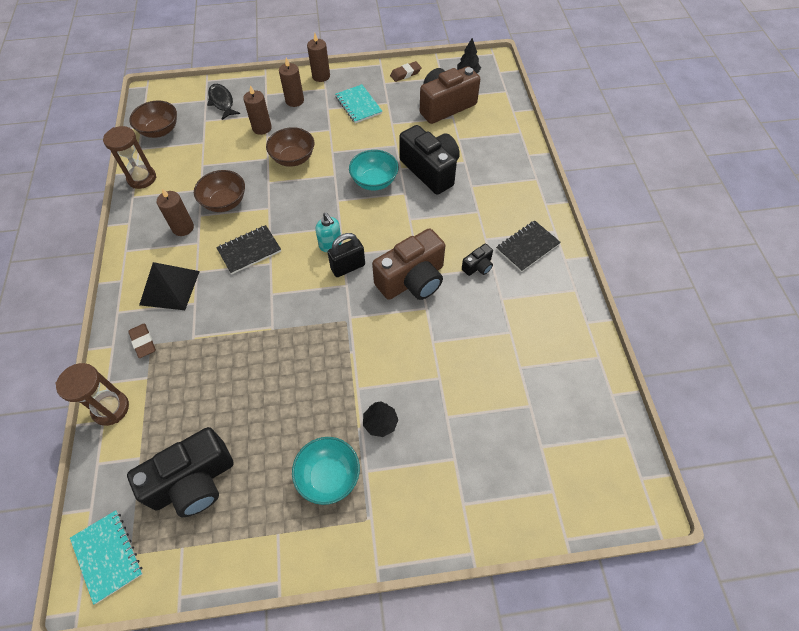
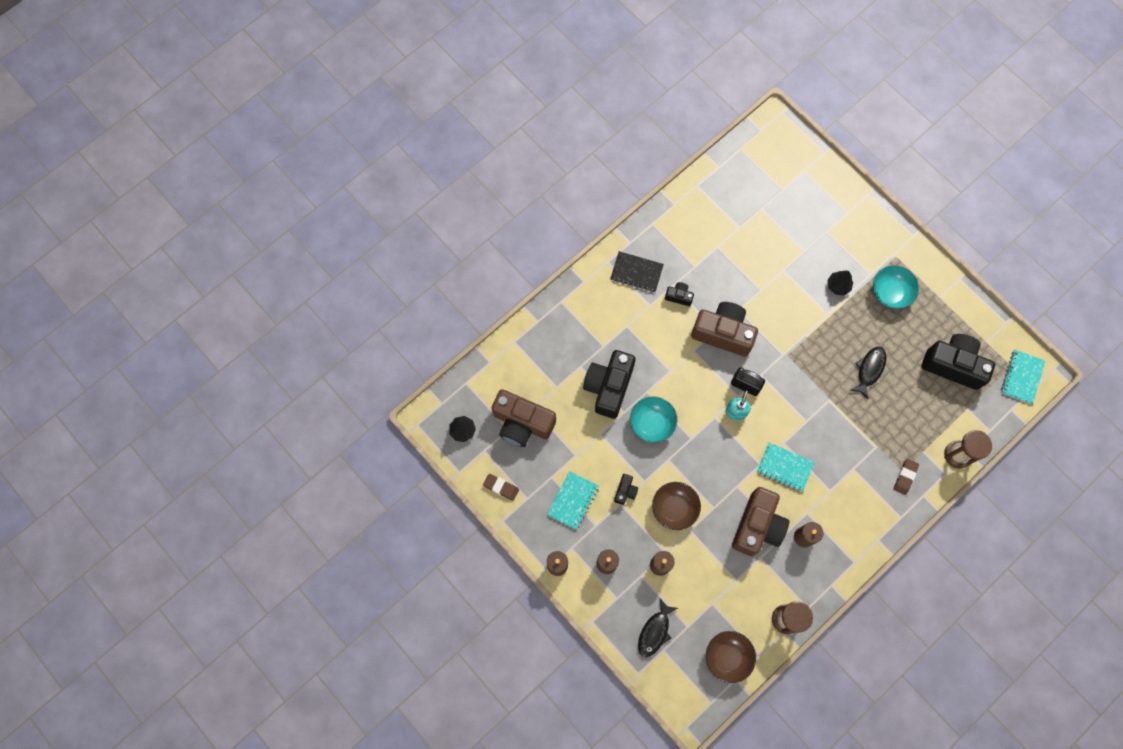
camera: 125 degrees left, 15 degrees up
black pyramid [139,262,200,310] -> none
brown bowl [194,170,245,212] -> brown camera [732,487,789,556]
black notebook [216,225,281,274] -> turquoise notebook [757,443,815,492]
none -> black camera [614,474,638,505]
none -> black fish [850,346,886,399]

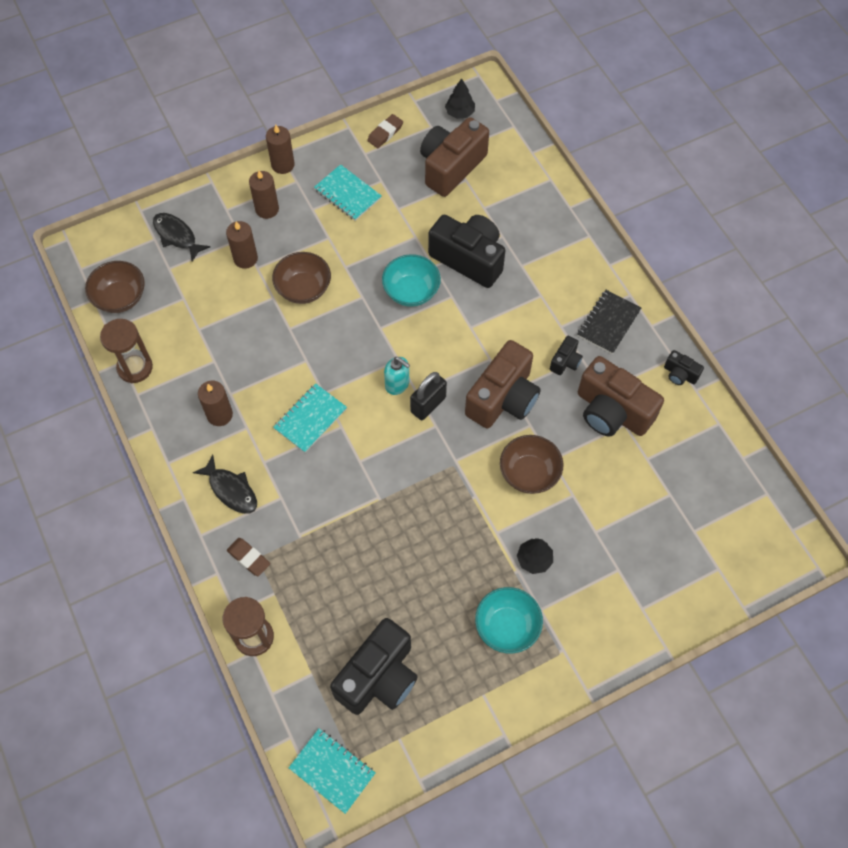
camera: 105 degrees right, 10 degrees down
black camera [614,474,638,505] -> black camera moved to [664,350,704,385]
brown camera [732,487,789,556] -> brown camera moved to [578,356,664,436]
black fish [850,346,886,399] -> black fish moved to [193,455,257,514]
none -> brown bowl [500,435,563,494]

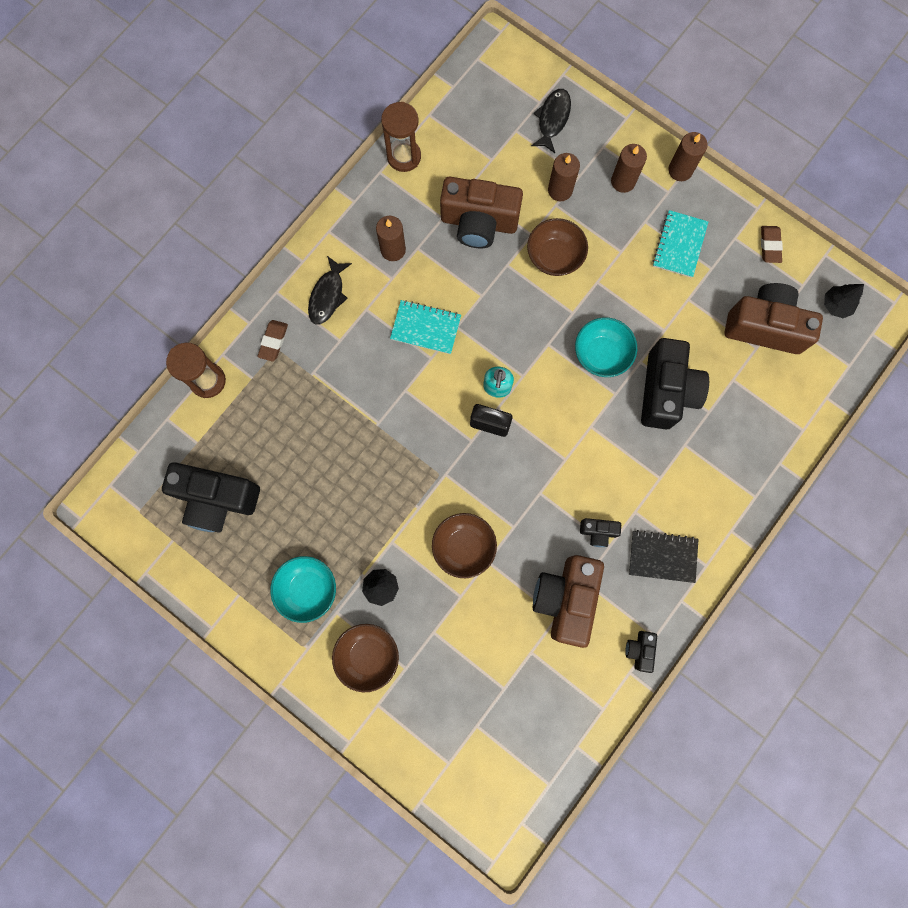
camera: 65 degrees right, 15 degrees up
brown bowl [85,261,145,313] -> brown bowl moved to [332,624,399,692]
turquoise notebook [289,728,375,814] -> none
brown eraser [367,114,403,148] -> brown eraser turned 75 degrees clockwise [761,226,783,263]
brown camera [465,340,541,429] -> brown camera moved to [440,177,523,248]

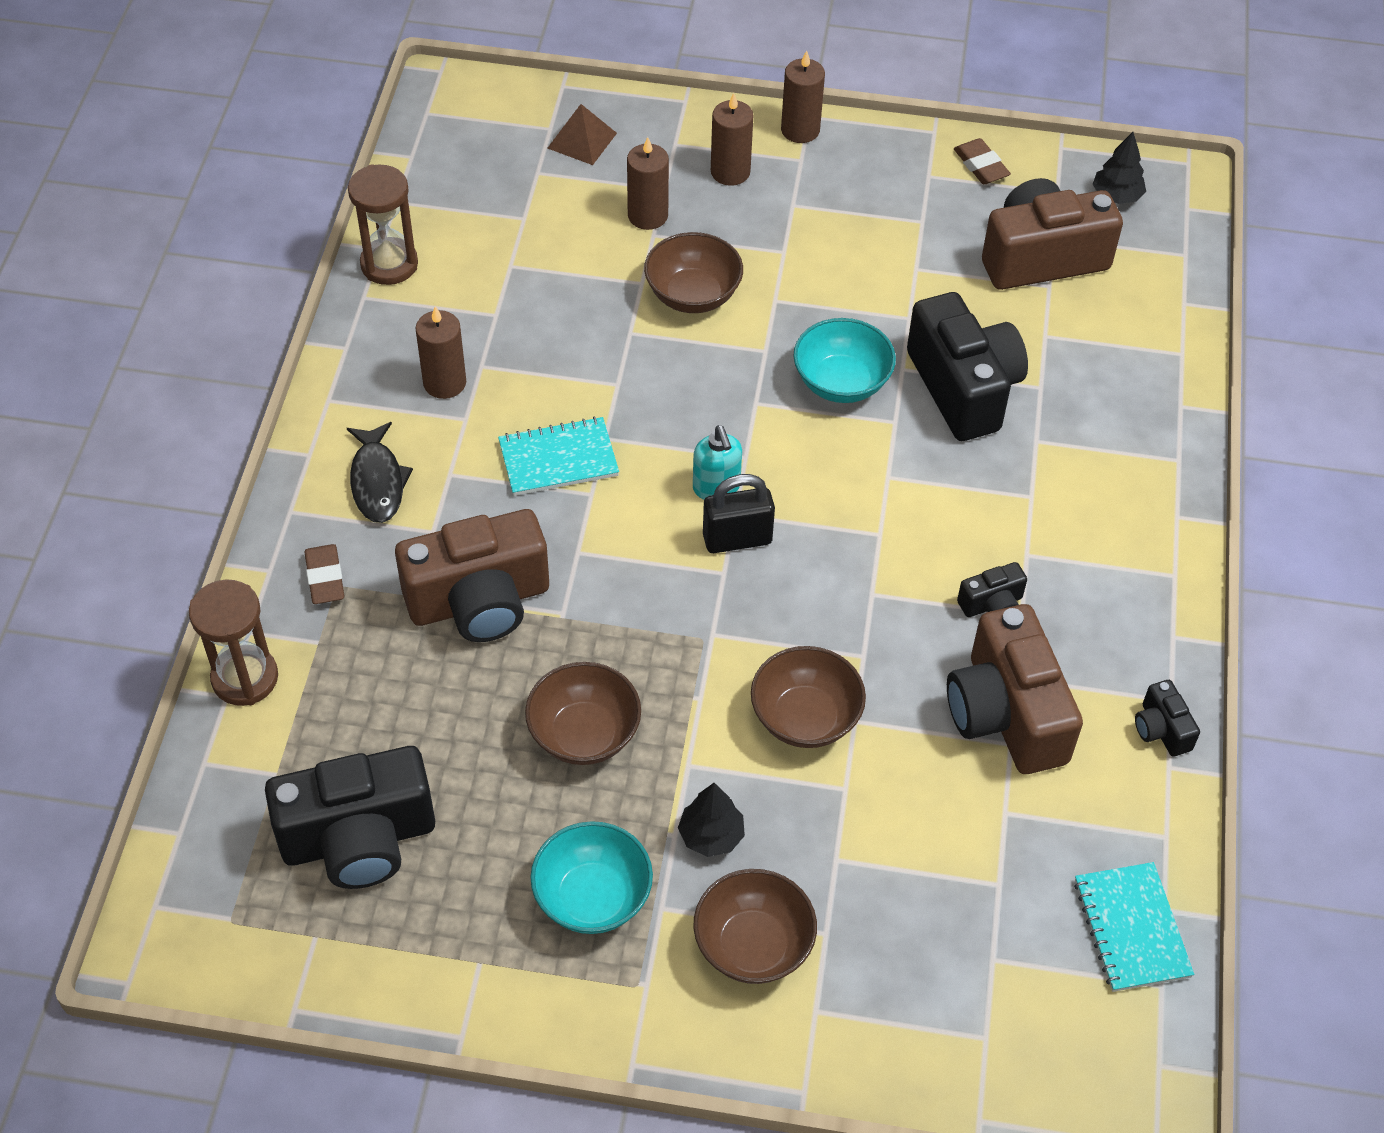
camera: 30 degrees left, 25 degrees down
brown camera [440,177,523,248] -> brown camera moved to [395,509,549,642]
black fish [531,89,571,153] -> brown pyramid [548,104,617,165]
black notebook [629,530,699,583] -> none
turquoise notebook [653,210,708,278] -> turquoise notebook moved to [1074,862,1194,992]
none -> brown bowl [525,662,641,765]

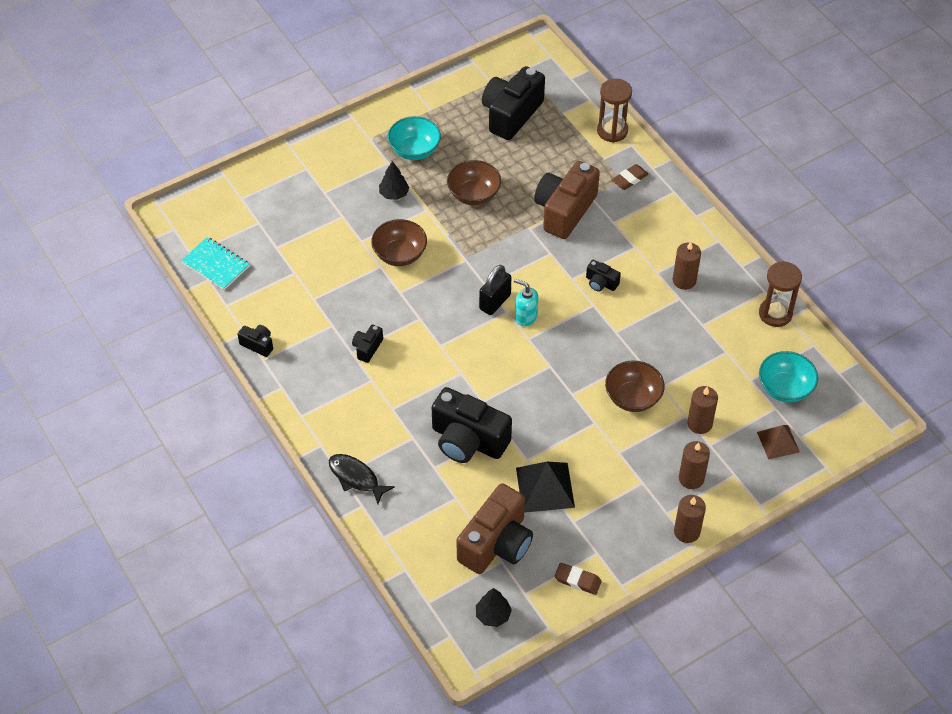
camera: 140 degrees right, 0 degrees up
brown eraser [304,544,345,604] -> brown eraser turned 75 degrees counterclockwise [612,164,648,190]
black fish [347,422,413,523] -> black fish moved to [329,454,395,504]
turquoise notebook [498,417,619,496] -> black camera [586,260,621,292]
brown bowl [693,869,817,984] -> none
turquoise bowl [793,318,896,403] -> turquoise bowl moved to [759,351,818,402]
brown camera [947,604,1083,774] -> none
none -> black pyramid [516,462,575,513]

